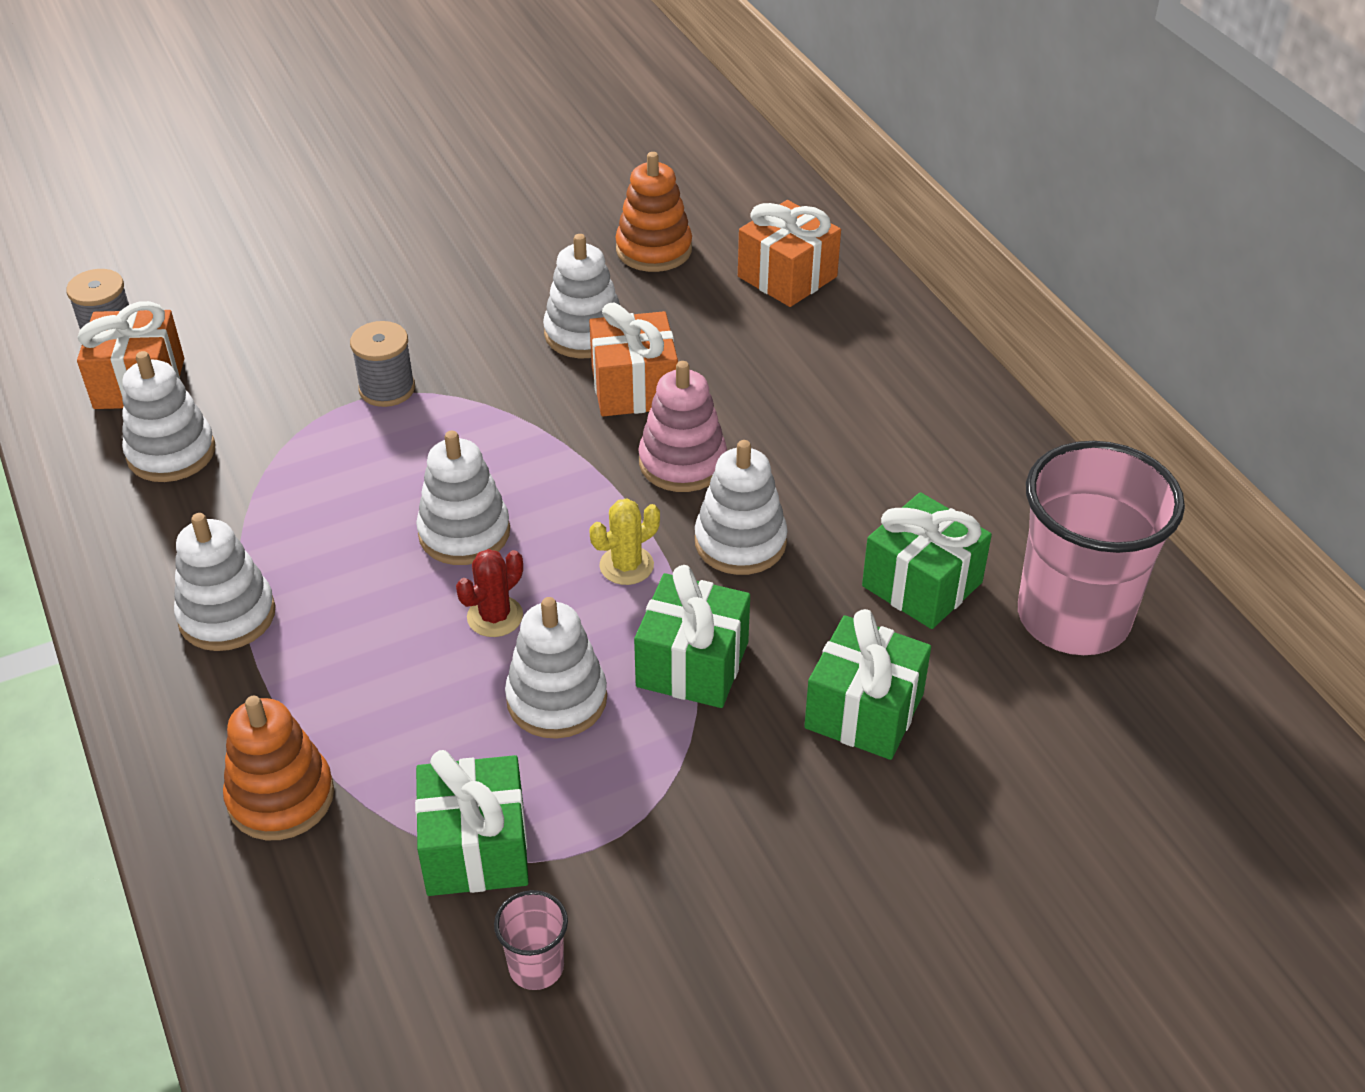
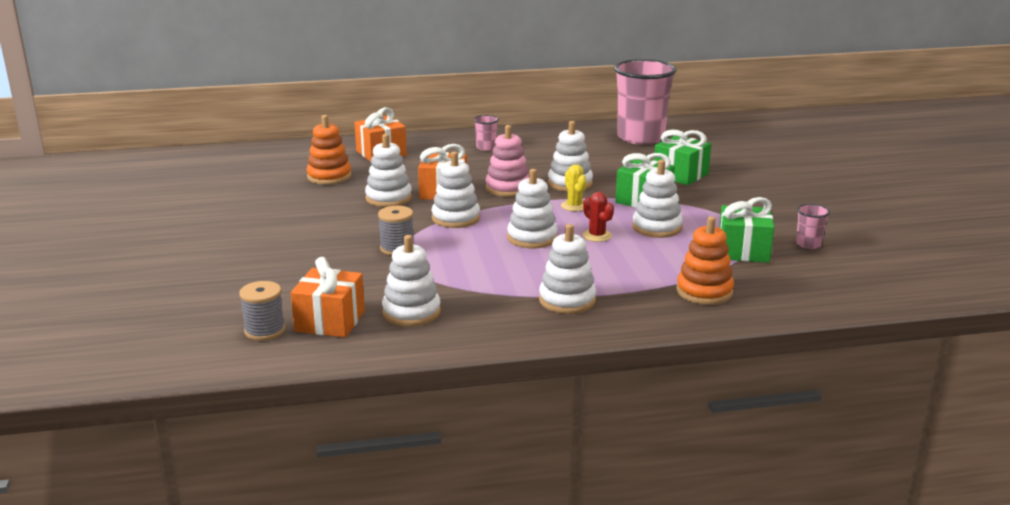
camera: 75 degrees left, 20 degrees down
green gift [862,492,992,629] -> none
none -> white stacking toy [432,151,480,228]
none -> pink cup [473,115,499,151]

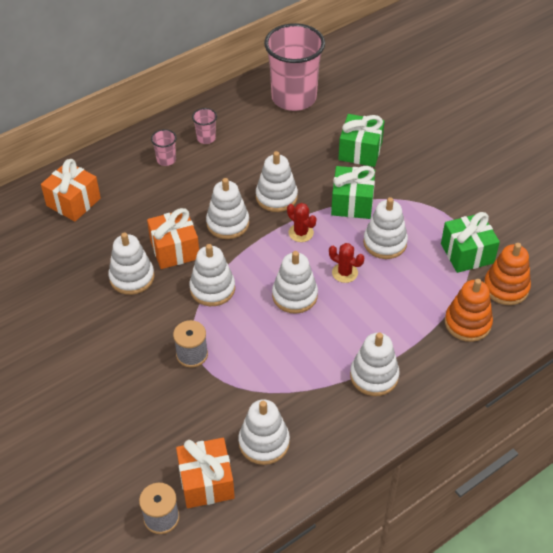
camera: 25 degrees left, 25 degrees up
orange stacking toy [307,115,352,185] -> orange stacking toy moved to [484,243,531,305]
pink stacking toy [485,125,529,197] -> white stacking toy [206,178,249,239]
yellow cactus [561,164,587,211] -> red cactus [287,203,316,242]
pink cup [796,204,830,249] -> pink cup moved to [192,108,217,144]

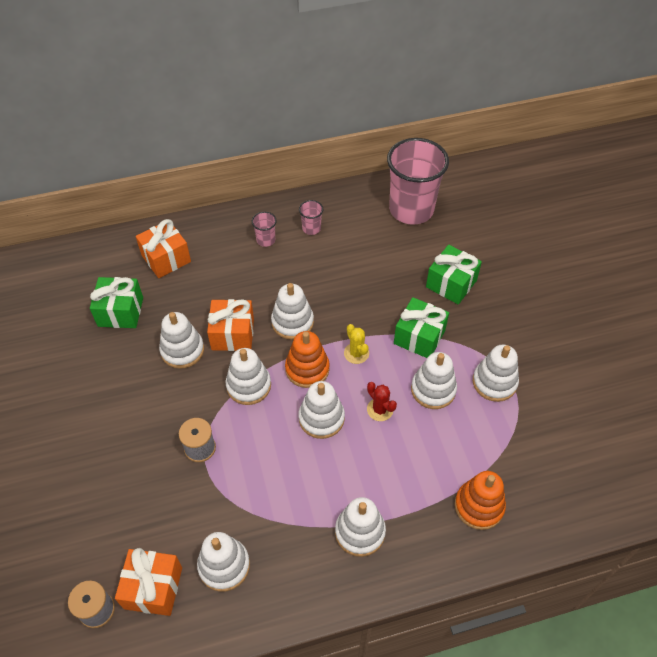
camera: 20 degrees right, 5 degrees up
white stacking toy [256,151,298,212] -> white stacking toy moved to [473,345,519,402]
red cactus [287,203,316,242] -> yellow cactus [344,324,369,364]
green gift [441,212,500,273] -> green gift moved to [90,277,143,328]
orange stacking toy [484,243,531,305] -> orange stacking toy moved to [285,331,330,388]

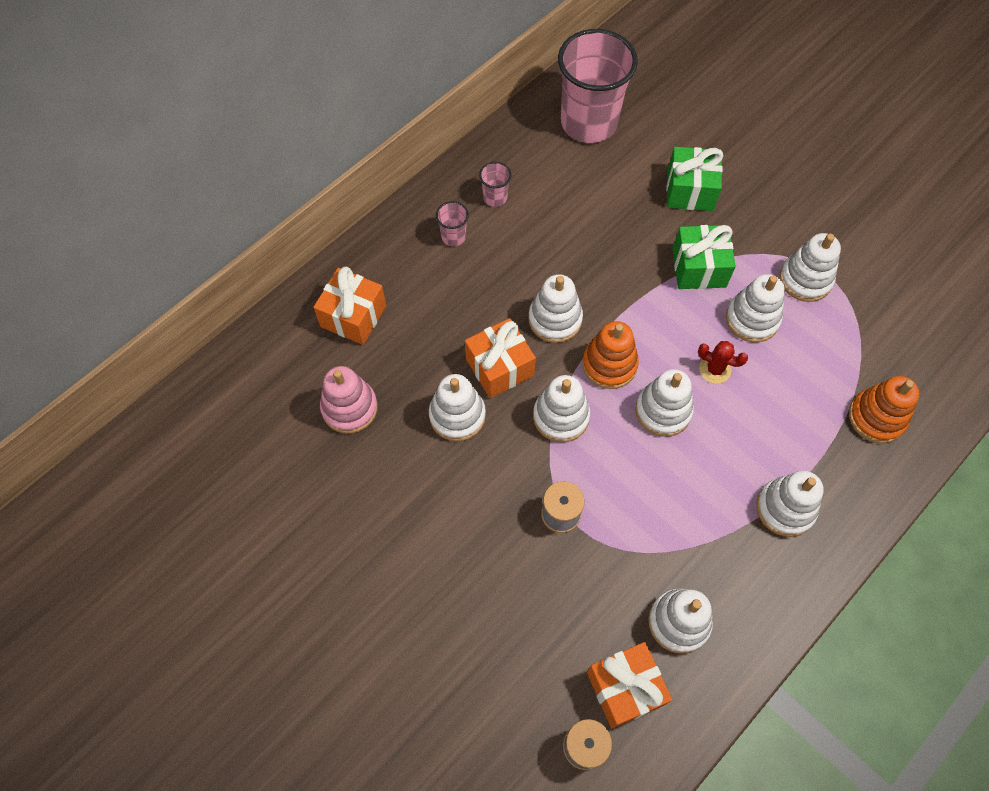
camera: 30 degrees left, 10 degrees up
green gift [90,277,143,328] -> pink stacking toy [320,366,378,434]
yellow cactus [344,324,369,364] -> none

